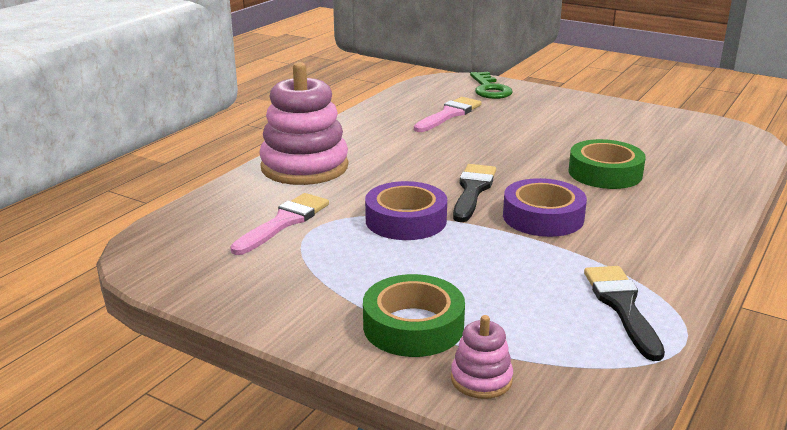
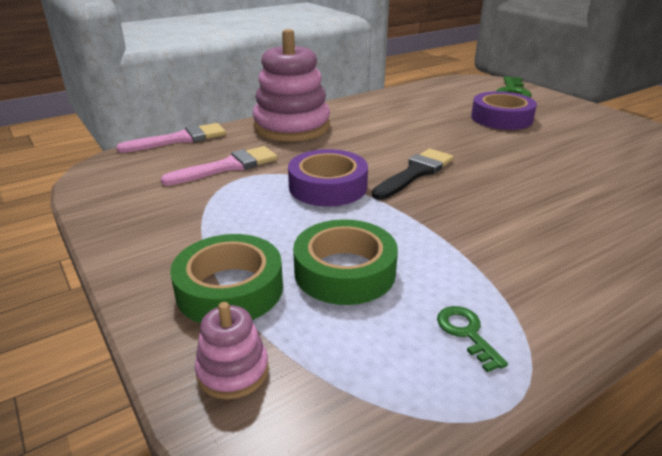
camera: 25 degrees right, 5 degrees up
pink brush [414,97,482,132] -> pink brush moved to [116,123,226,153]
purple tape [503,178,587,237] -> purple tape moved to [471,92,537,130]
green tape [569,139,646,189] -> green tape moved to [293,219,398,305]
black brush [584,266,665,361] -> green key [437,306,508,372]

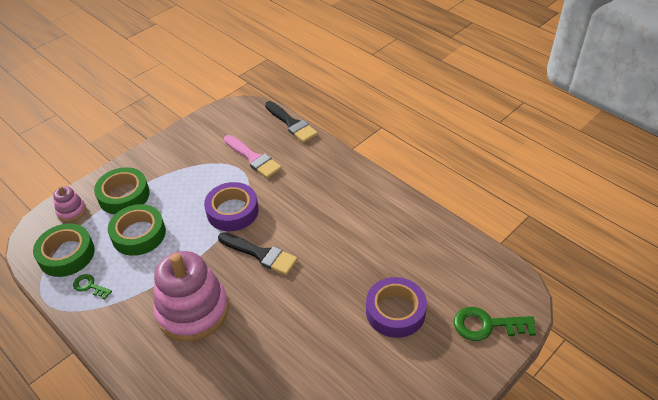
camera: 80 degrees right, 15 degrees up
pink brush [116,123,226,153] -> black brush [265,101,318,143]
pink stacking toy [253,29,330,141] -> pink stacking toy moved to [153,251,229,341]
green key [437,306,508,372] -> green key turned 120 degrees counterclockwise [73,274,112,299]
none -> green tape [33,224,95,277]

